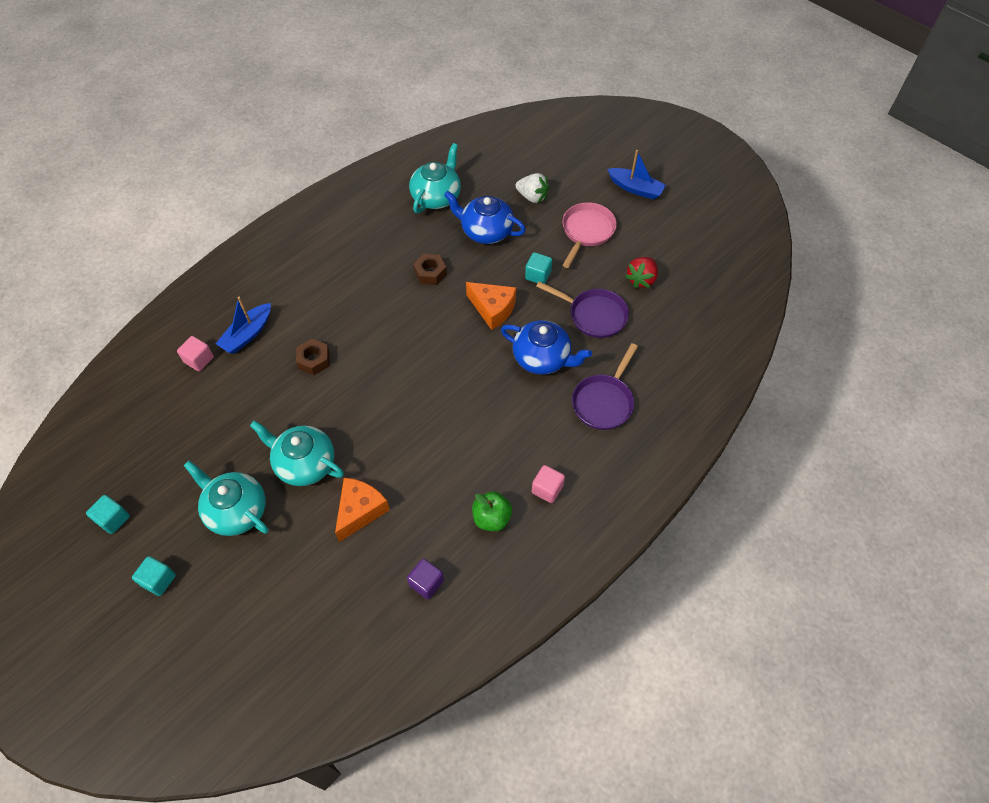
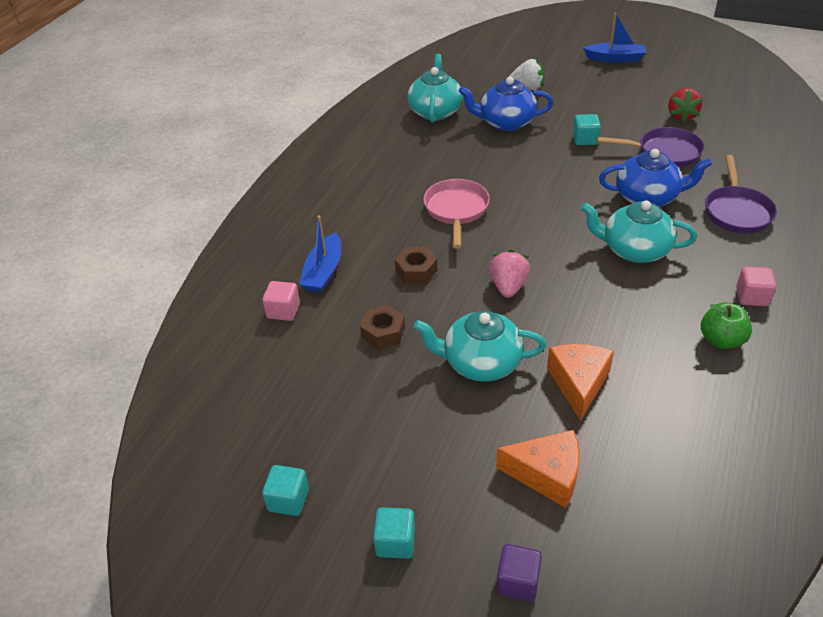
camera: 20 degrees left, 15 degrees down
turquoise teapot [184,461,269,536] -> turquoise teapot moved to [581,200,697,263]
purple cube [407,558,444,599] -> purple cube moved to [496,544,542,601]
brown nut [413,254,447,285] -> brown nut moved to [360,305,405,349]
orange cheese [466,282,516,330] -> orange cheese moved to [496,430,580,508]
pink pan [562,202,617,268] -> pink pan moved to [423,179,490,249]
none -> pink strawberry [489,250,530,298]

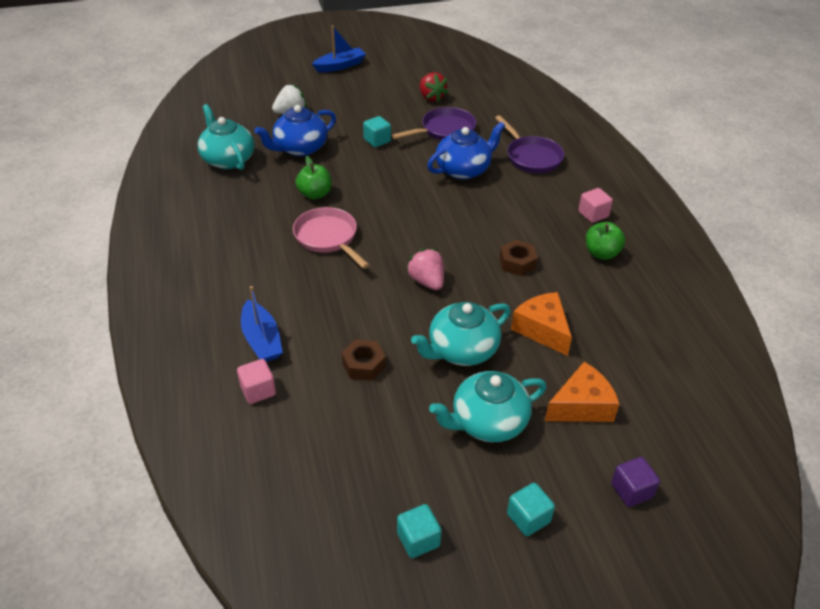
camera: 40 degrees left, 0 degrees up
brown nut [395,247,437,283] -> brown nut moved to [499,240,538,276]
turquoise teapot [581,200,697,263] -> turquoise teapot moved to [429,371,547,442]
none -> green apple [296,156,332,200]

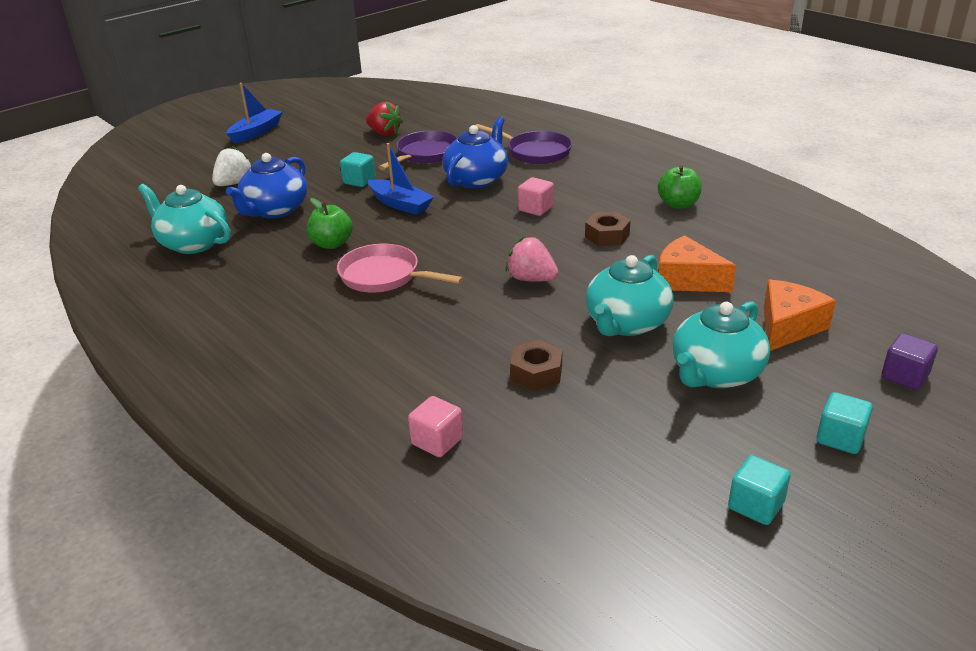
camera: 25 degrees left, 10 degrees down
blue boat [241,286,283,362] -> blue boat moved to [368,143,434,215]
pink cube [578,188,613,223] -> pink cube moved to [518,177,554,216]

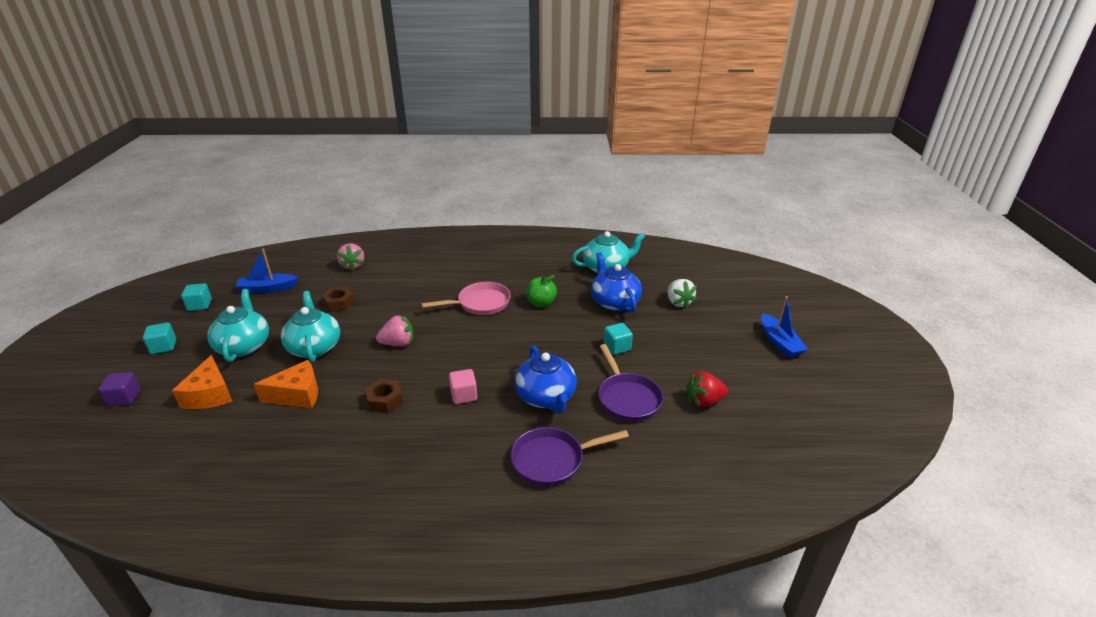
camera: 130 degrees right, 0 degrees up
blue boat [368,143,434,215] -> blue boat moved to [235,249,299,293]
pink cube [408,396,463,457] -> pink strawberry [337,243,364,271]
green apple [658,165,702,209] -> none

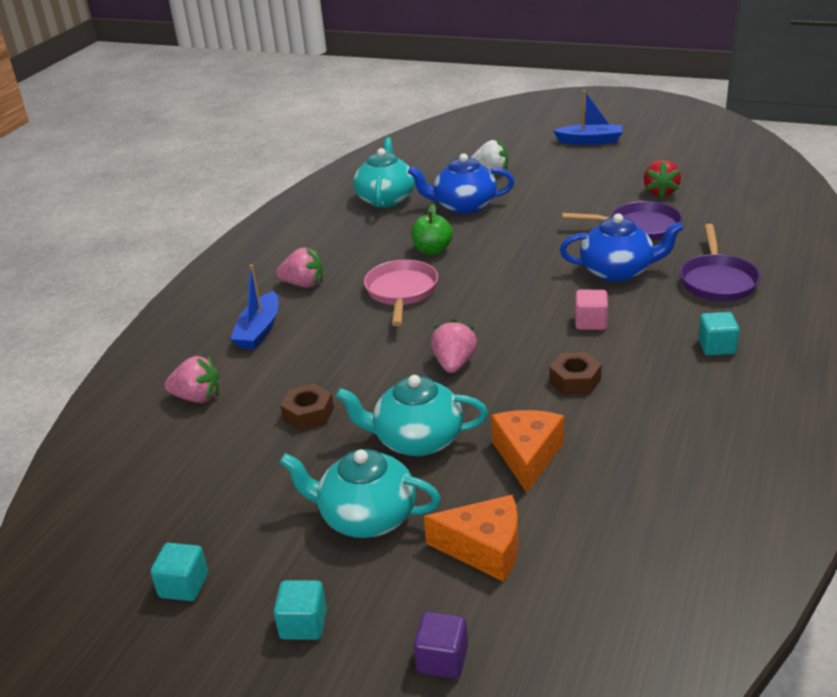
camera: 65 degrees left, 0 degrees up
blue boat [235,249,299,293] -> blue boat moved to [230,265,279,349]
turquoise cube [604,323,633,355] -> turquoise cube moved to [698,312,740,356]
none -> pink strawberry [276,247,323,288]

